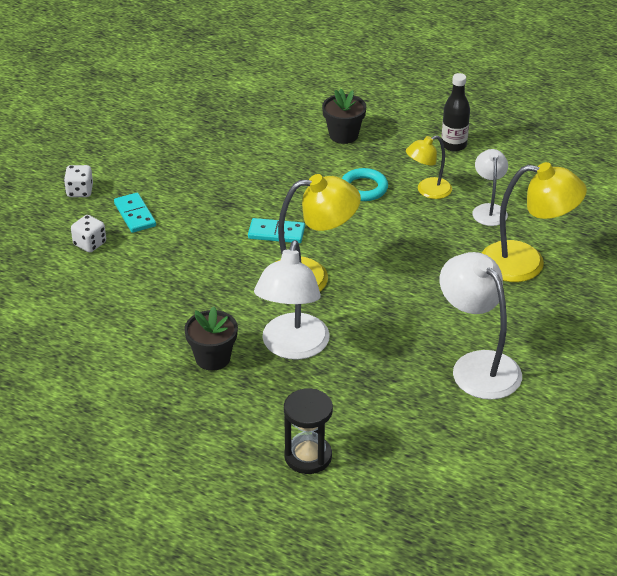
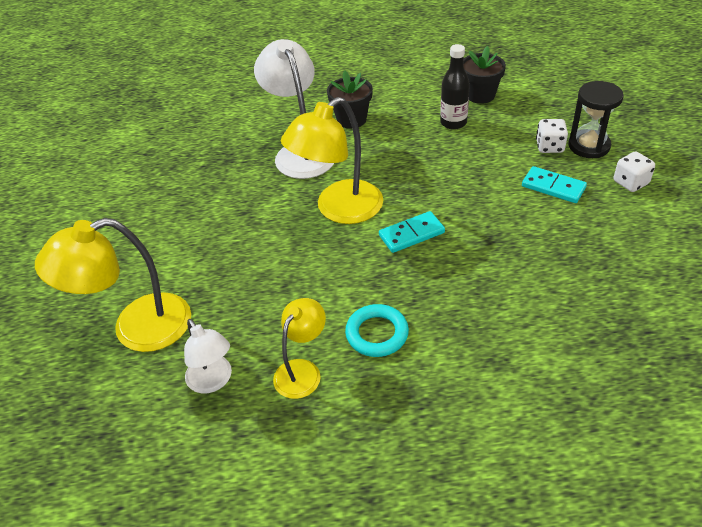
camera: 150 degrees right, 5 degrees up
black hourglass [284,388,333,474] -> black hourglass moved to [568,81,624,158]
black flower pot [322,89,367,144] -> black flower pot moved to [463,46,506,104]
white lamp [440,252,522,400] -> none
black bottle [442,73,470,152] -> black bottle moved to [440,44,470,130]

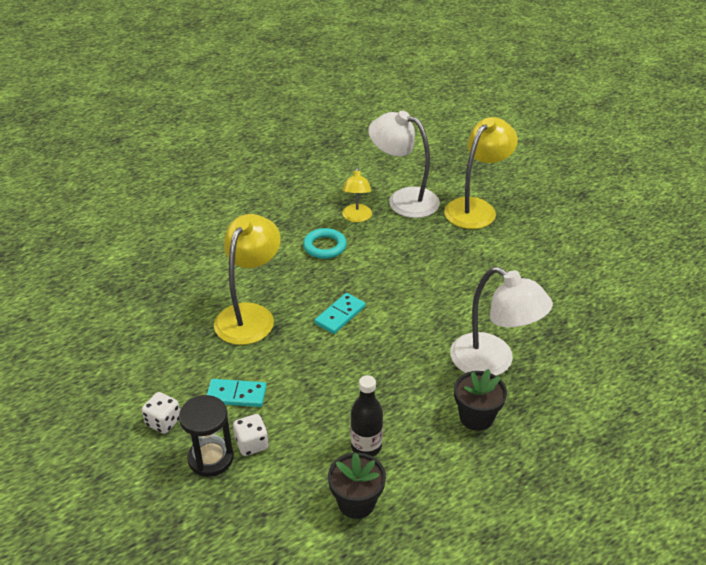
camera: 150 degrees right, 5 degrees down
white lamp [184,319,232,393] -> white lamp [368,111,440,218], size x1.73
yellow lamp [281,97,383,224] -> yellow lamp moved to [214,214,281,345]

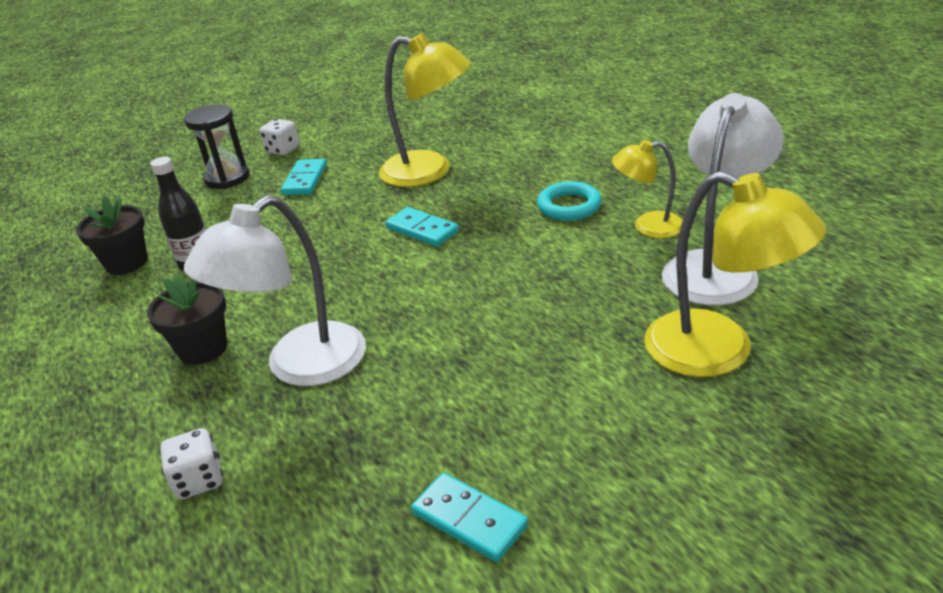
camera: 95 degrees right, 5 degrees down
white dice [233,414,269,456] -> white dice moved to [160,428,223,500]
none -> turquoise domino [411,473,528,562]

